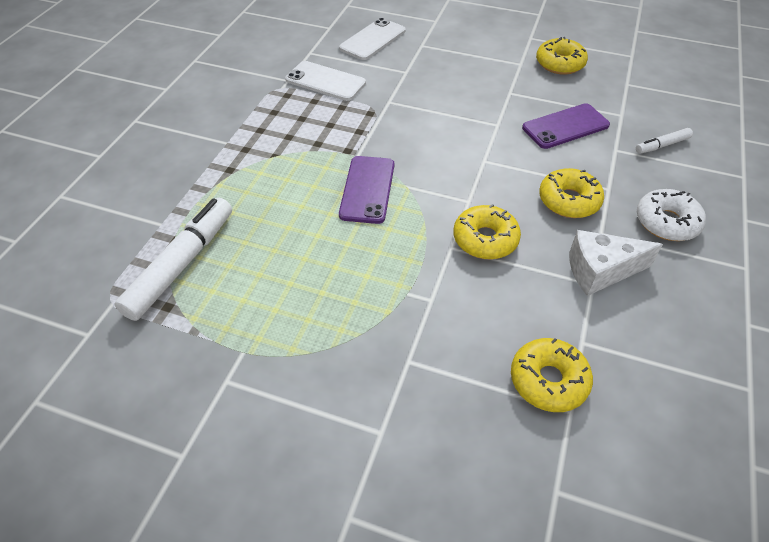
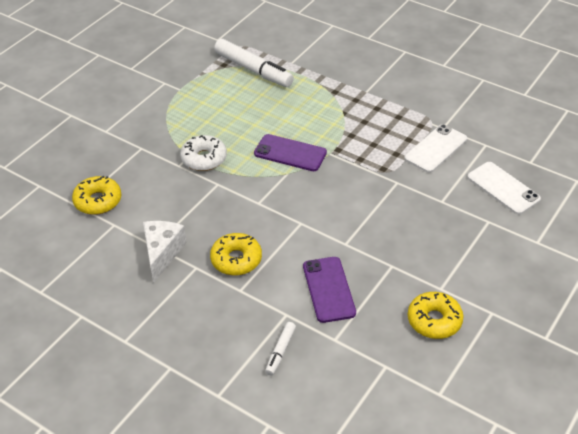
camera: 105 degrees right, 5 degrees down
yellow donut [453,204,521,259] -> none
white marker [636,128,693,154] -> white marker turned 150 degrees counterclockwise [265,322,296,375]
white donut [637,189,706,241] -> white donut moved to [180,135,227,171]

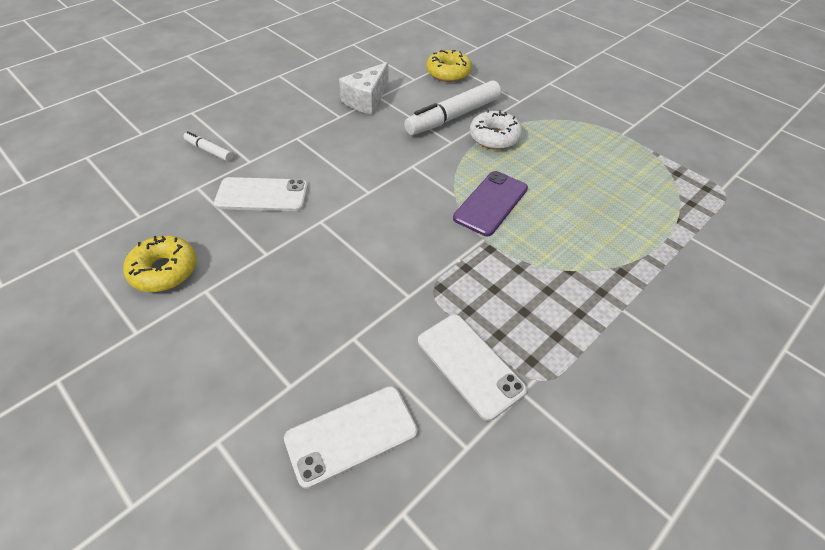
camera: 100 degrees right, 5 degrees up
white cheese [143,221,187,283] -> white cheese turned 105 degrees clockwise [339,62,389,115]
yellow donut [210,233,262,276] -> none
white marker [214,39,294,87] -> white marker moved to [404,80,501,135]
purple phone [303,257,356,323] -> white phone [214,177,308,211]

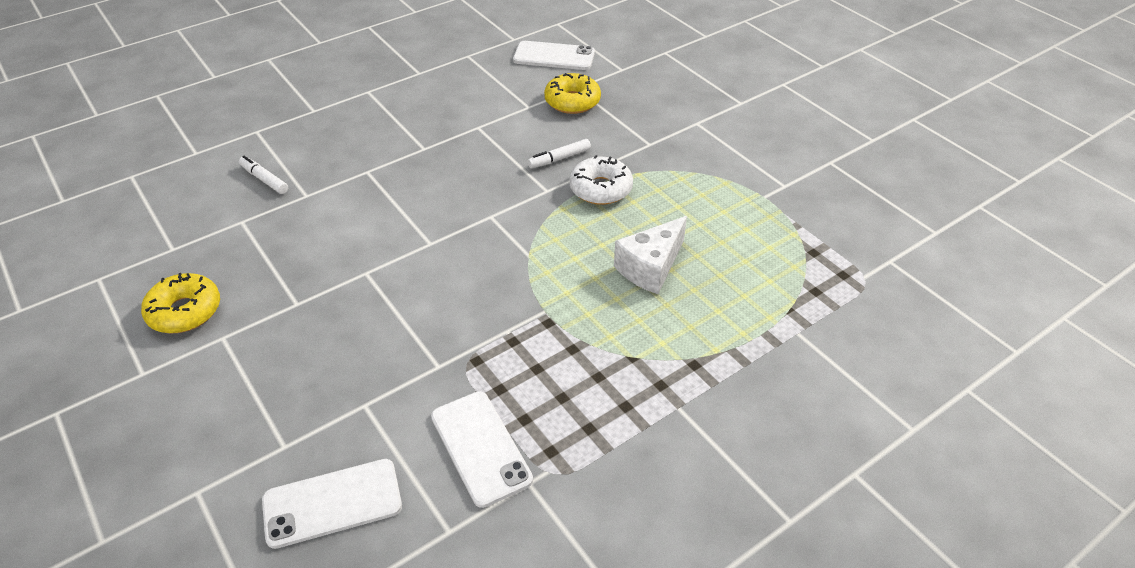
camera: 10 degrees right, 5 degrees down
white phone [214,177,308,211] -> white phone moved to [513,41,595,70]
white cheese [339,62,389,115] -> white cheese moved to [614,216,687,294]
white marker [404,80,501,135] -> white marker [527,139,591,168], size x0.49
purple phone [453,171,528,236] -> none

